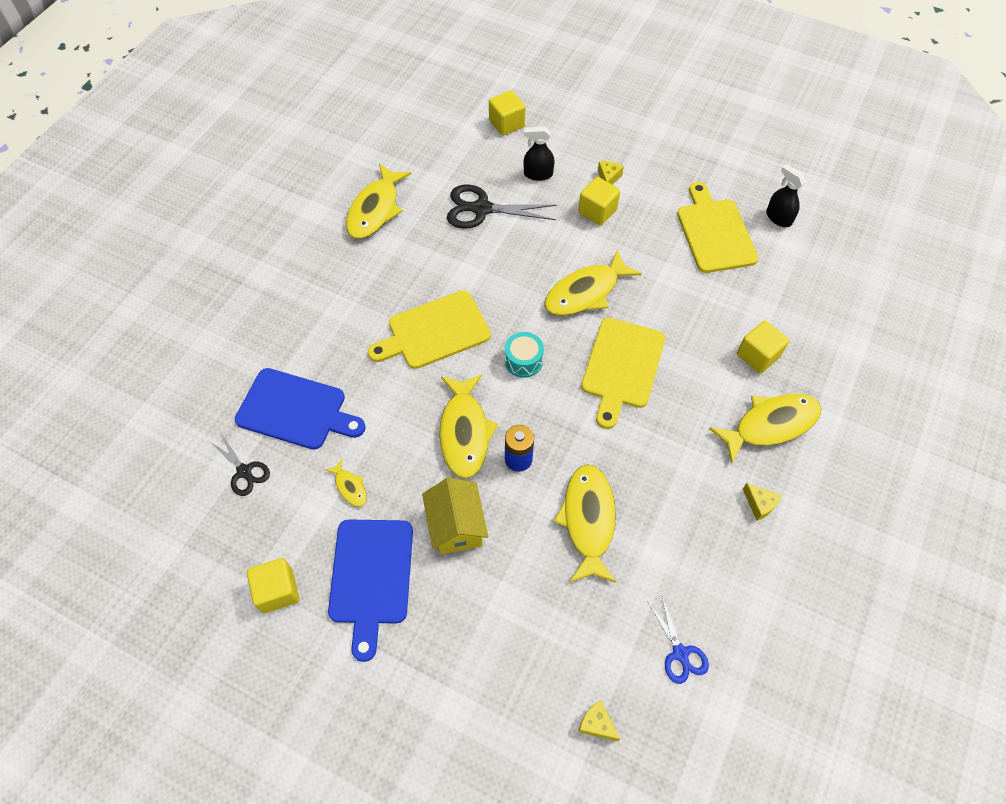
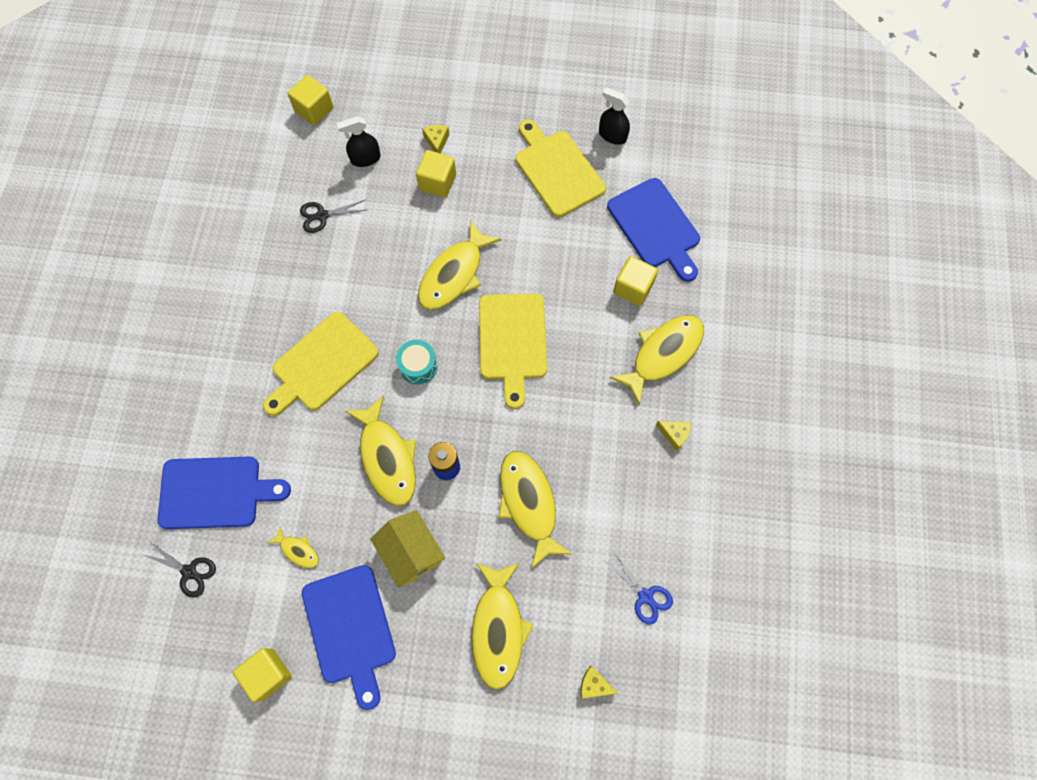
camera: 20 degrees left, 10 degrees up
yellow fish [346,163,412,239] -> yellow fish moved to [472,563,534,690]
black scissors [447,185,557,229] -> black scissors [300,200,366,233], size x0.59
none -> blue cutting board [607,178,700,282]

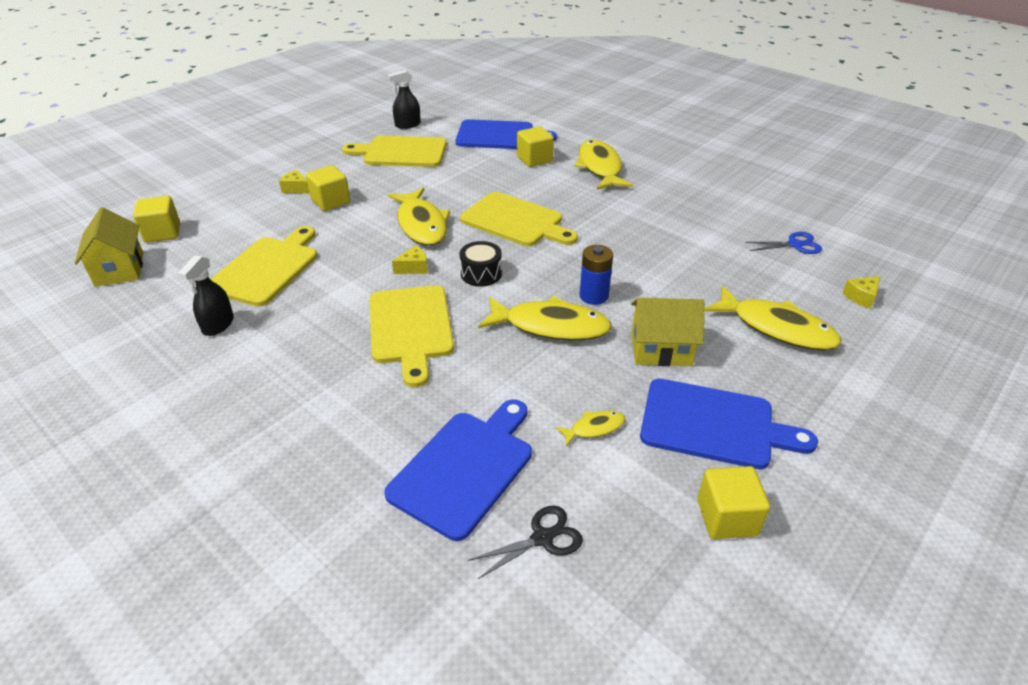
camera: 55 degrees left, 30 degrees down
black scissors [300,200,366,233] -> yellow cutting board [210,226,317,307]
black spray bottle [337,116,381,167] -> black spray bottle moved to [178,255,234,336]
turquoise drum [396,340,438,385] -> black drum [459,241,502,287]
yellow fish [498,451,572,569] -> none
yellow cheese [656,421,691,451] -> yellow cheese moved to [392,245,428,274]
none -> yellow house [75,207,143,287]

